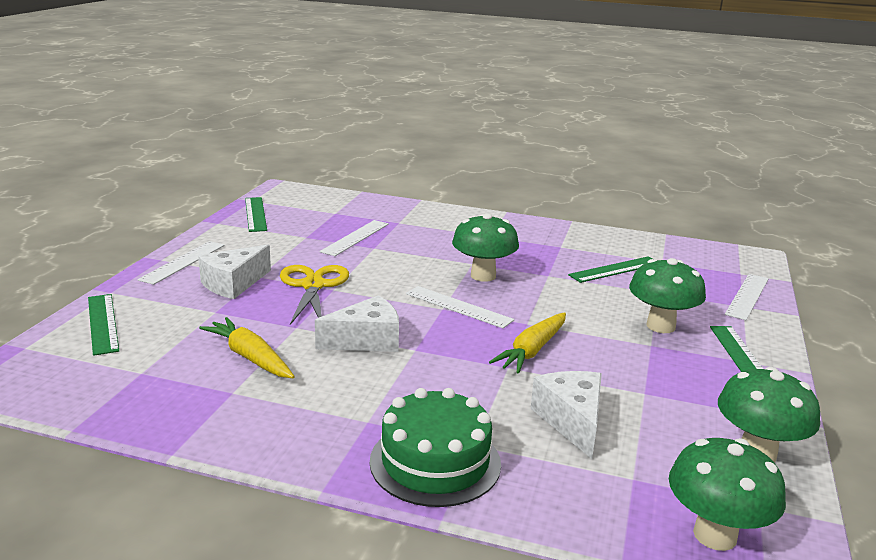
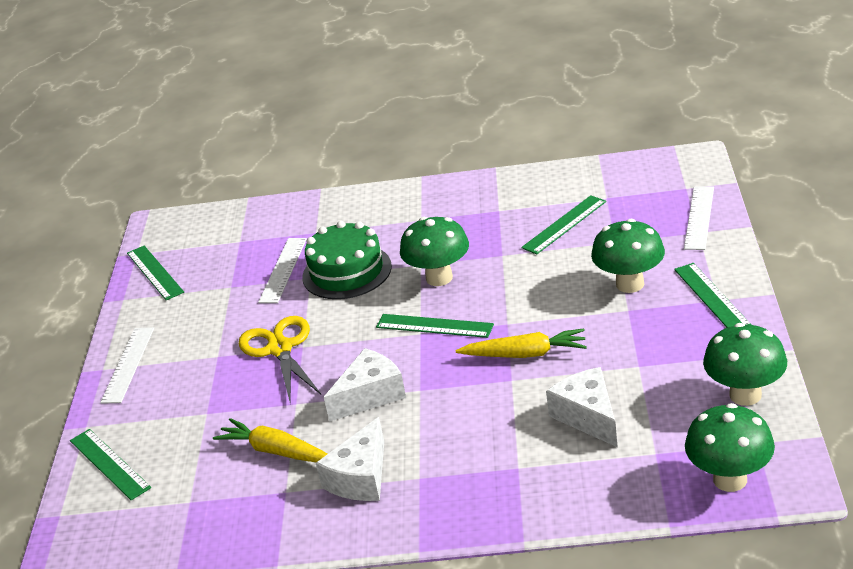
camera: 10 degrees left, 10 degrees up
white cheese [198,245,271,299] -> white cheese moved to [316,417,384,501]
green cake [370,388,501,507] -> green cake moved to [302,221,392,299]
white ruler [406,286,514,328] -> green ruler [376,314,494,338]
yellow carrot [489,312,566,374] -> yellow carrot turned 105 degrees counterclockwise [455,328,587,358]

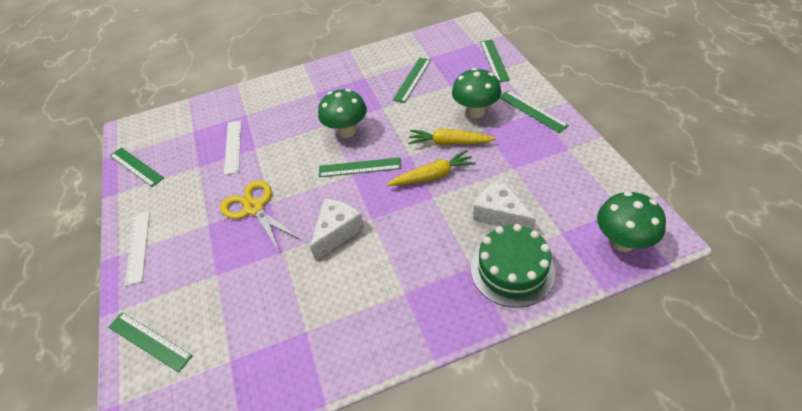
camera: 20 degrees left, 15 degrees up
yellow carrot [213,418,327,462] -> yellow carrot moved to [408,129,496,145]
green cake [302,221,392,299] -> green cake moved to [471,224,555,308]
white cheese [316,417,384,501] -> none
white ruler [684,186,714,250] -> green ruler [480,40,510,82]
green mushroom [703,323,787,406] -> none

